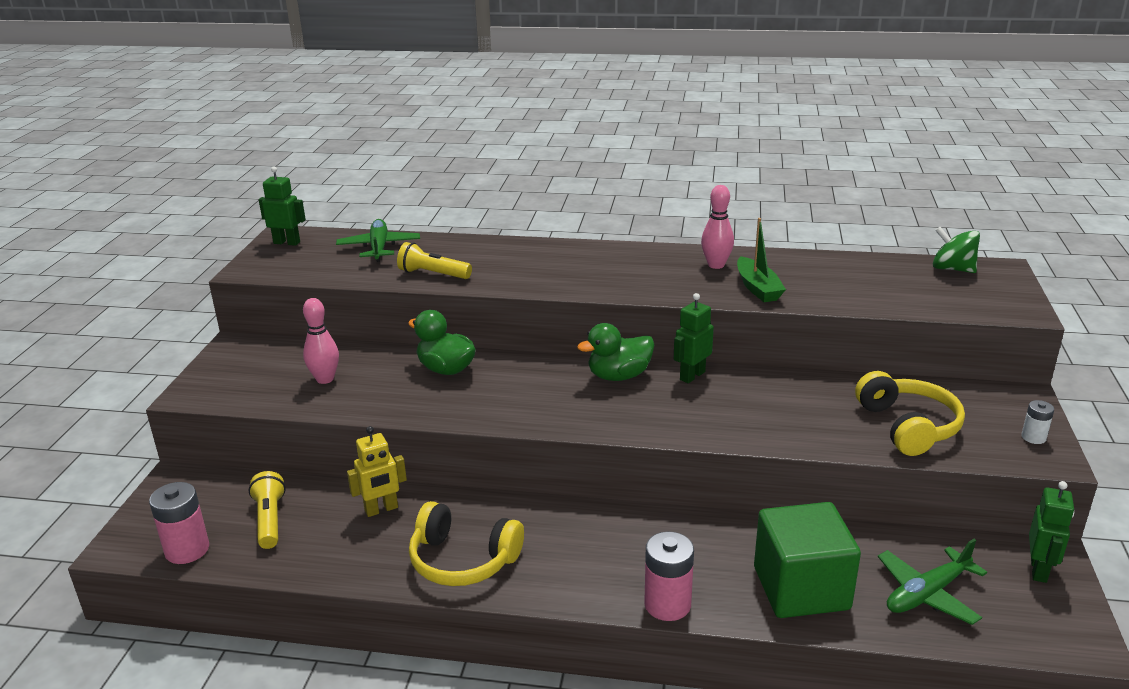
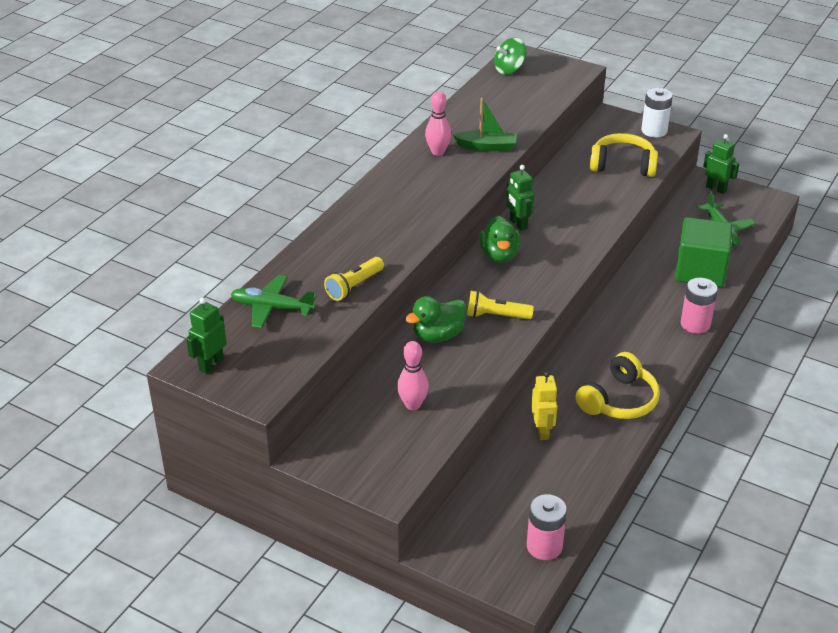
camera: 70 degrees left, 10 degrees up
yellow flashlight [249,471,286,549] -> yellow flashlight moved to [467,291,534,319]
white battery [1021,400,1054,444] -> white battery [641,88,673,137], size x1.82

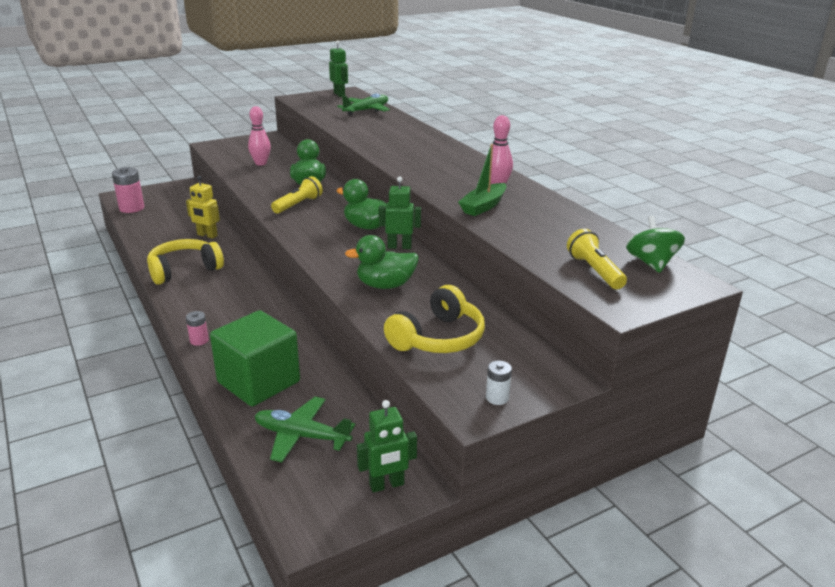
camera: 120 degrees right, 10 degrees down
yellow flashlight [324,257,384,301] -> yellow flashlight moved to [567,229,627,289]
yellow headphones [576,352,660,419] -> yellow headphones turned 75 degrees clockwise [147,239,224,285]
white battery [641,88,673,137] -> white battery [486,361,512,405], size x0.55
pink battery [681,278,718,334] -> pink battery [186,311,209,346], size x0.55
none -> green duck [345,235,419,289]

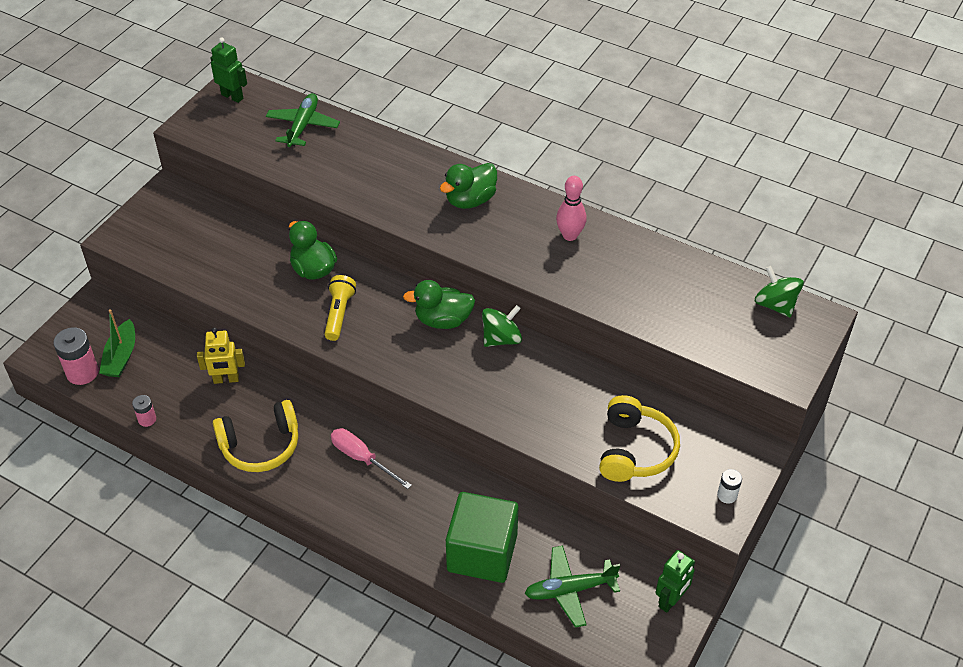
camera: 30 degrees left, 20 degrees up
yellow headphones [147,239,224,285] -> yellow headphones turned 135 degrees counterclockwise [213,400,298,472]
pink battery [186,311,209,346] -> pink battery moved to [132,395,156,427]
pink bowling pin [248,106,271,166] -> none
green duck [345,235,419,289] -> green duck moved to [440,163,497,209]
green robot [378,176,421,249] -> green spinning top [482,305,522,347]
green boat [458,144,507,216] -> green boat moved to [99,309,135,377]
yellow flashlight [567,229,627,289] -> none
none -> pink screwdriver [331,428,412,489]

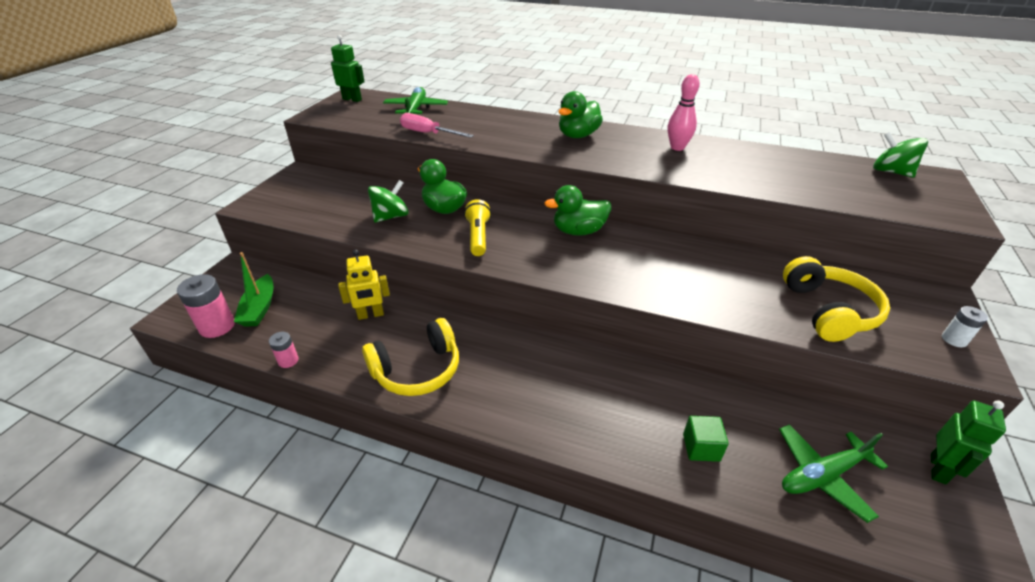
camera: 10 degrees left, 10 degrees down
pink screwdriver [331,428,412,489] -> pink screwdriver moved to [400,113,474,138]
green cube [446,492,518,583] -> green cube [683,416,729,462], size x0.45
green spinning top [482,305,522,347] -> green spinning top moved to [368,180,409,223]

